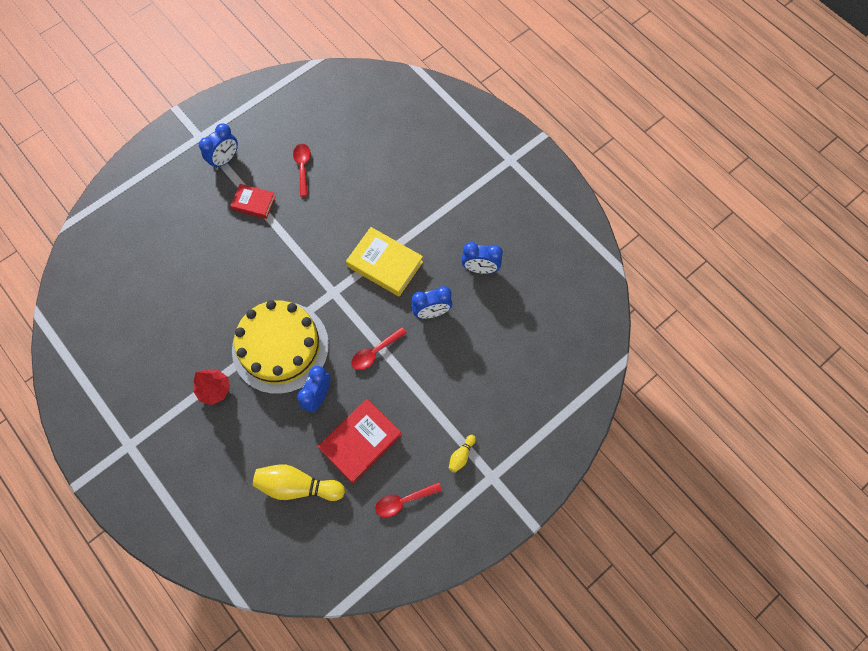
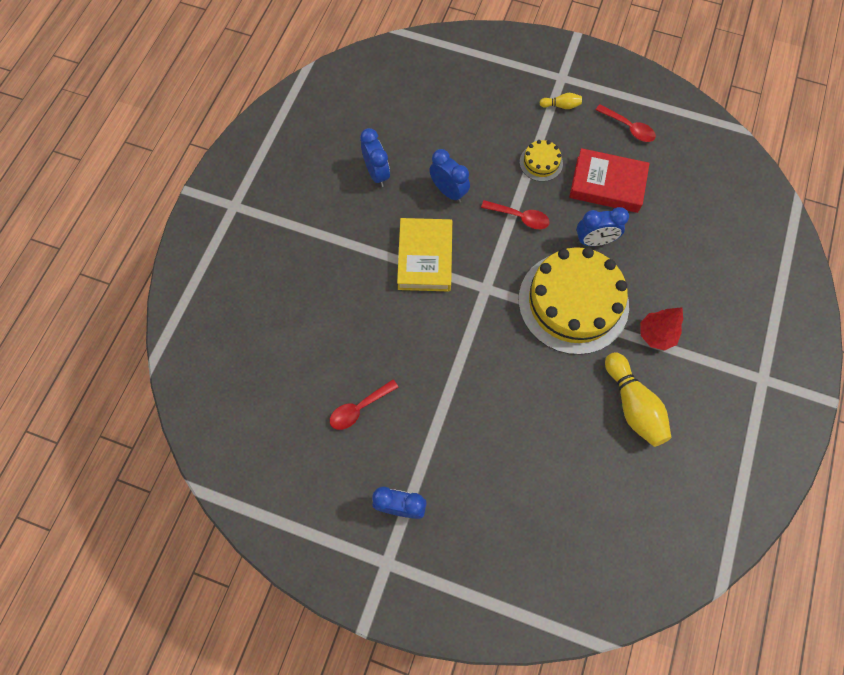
camera: 120 degrees left, 0 degrees up
red book [230,184,276,219] -> none
yellow bowling pin [253,464,345,501] -> yellow bowling pin moved to [605,352,671,447]
none -> yellow cake [520,140,563,182]

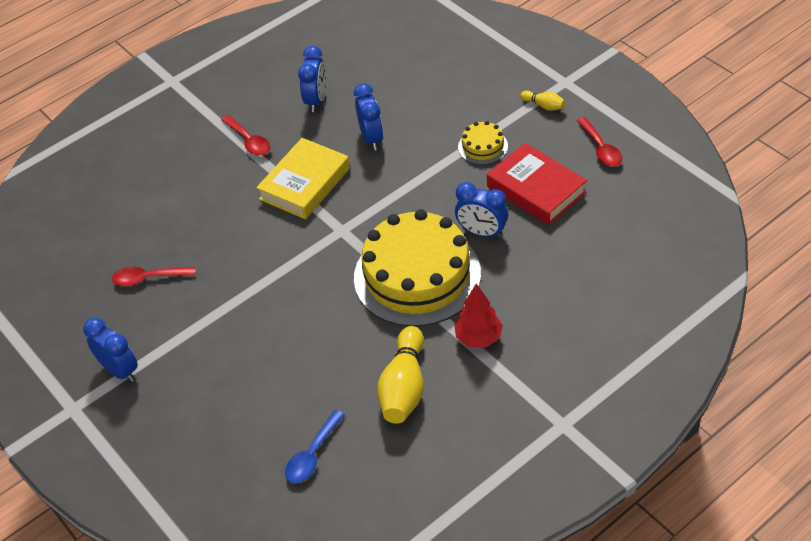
camera: 35 degrees right, 20 degrees down
red spoon [481,200,550,229] -> red spoon moved to [221,115,270,155]
none -> blue spoon [285,410,345,483]

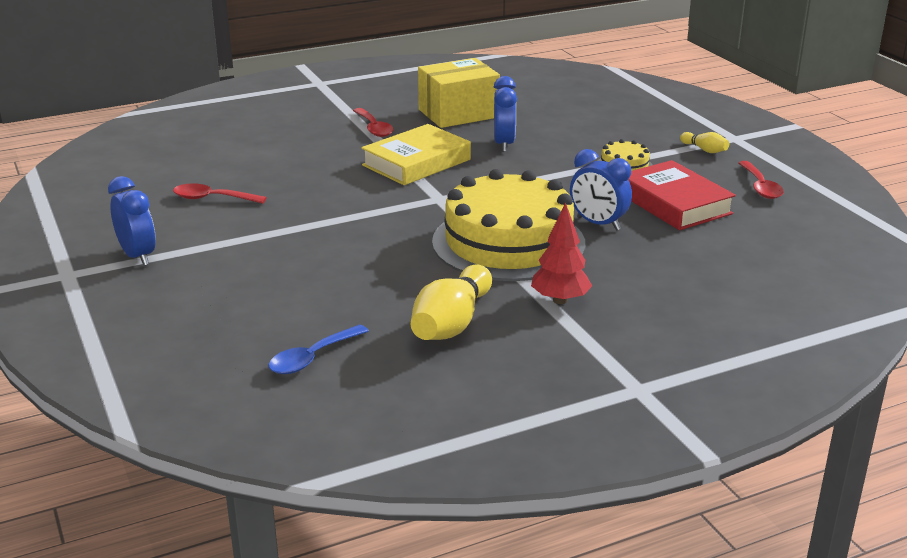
camera: 10 degrees right, 20 degrees down
blue clock [298,46,326,112] -> yellow box [418,58,500,128]

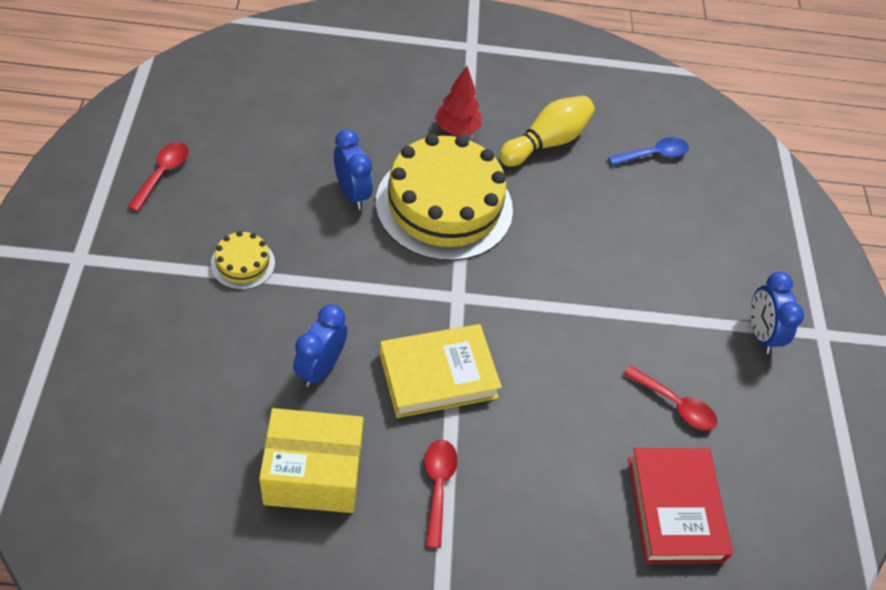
camera: 160 degrees left, 25 degrees up
red book [628,160,736,230] -> red book moved to [628,448,733,564]
yellow bowling pin [680,132,729,153] -> none

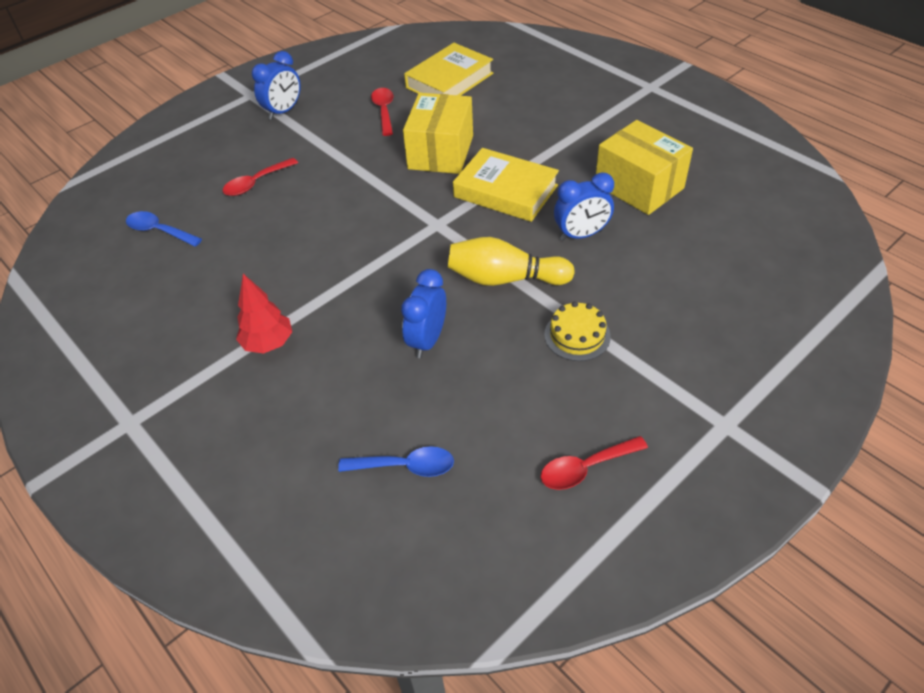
camera: 125 degrees left, 5 degrees down
yellow cake [376,134,513,261] -> none
red spoon [425,440,458,548] -> red spoon moved to [223,158,298,196]
yellow bowling pin [499,95,595,167] -> yellow bowling pin moved to [448,237,575,286]
red book [628,448,733,564] -> yellow book [404,43,493,96]
none -> blue spoon [338,446,454,477]
none -> yellow box [403,93,473,174]

